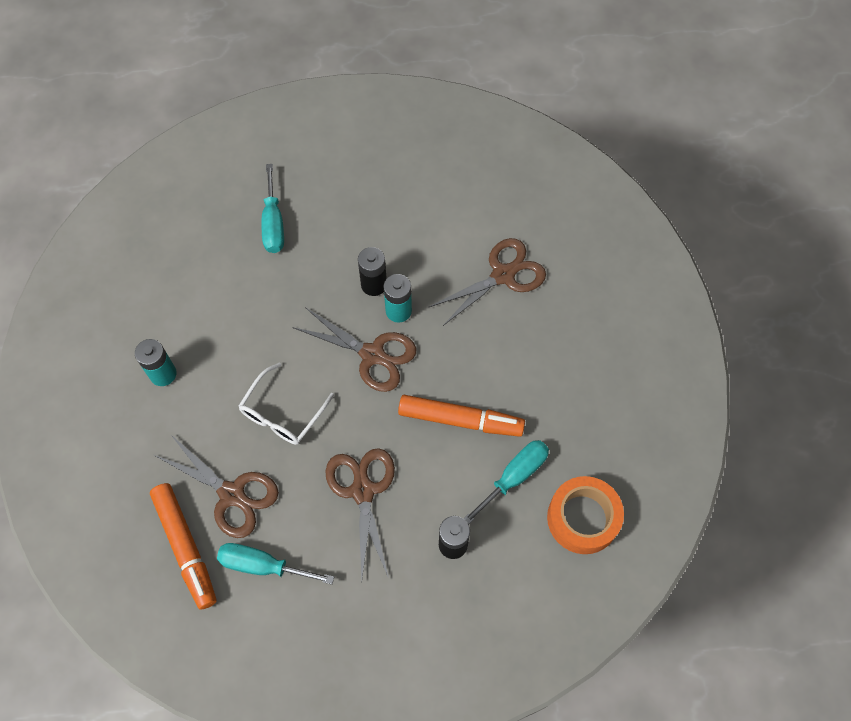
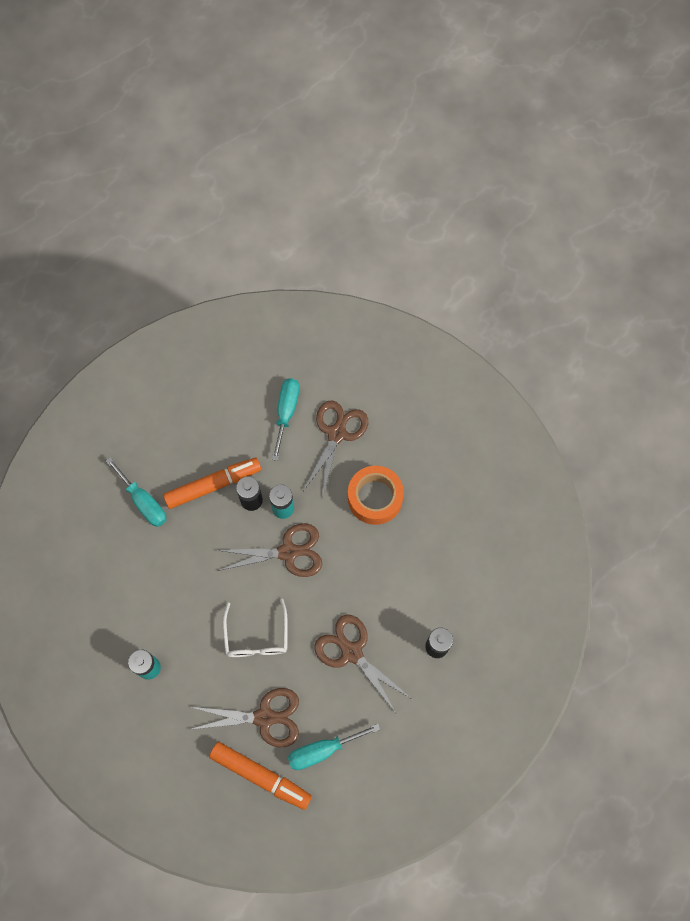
camera: 35 degrees left, 5 degrees up
orange marker [398,395,525,437] -> orange marker moved to [163,458,261,509]
turquoise screwdriver [463,440,549,524] -> turquoise screwdriver moved to [272,378,299,461]
orange tape [547,476,624,554] -> orange tape moved to [348,466,404,525]

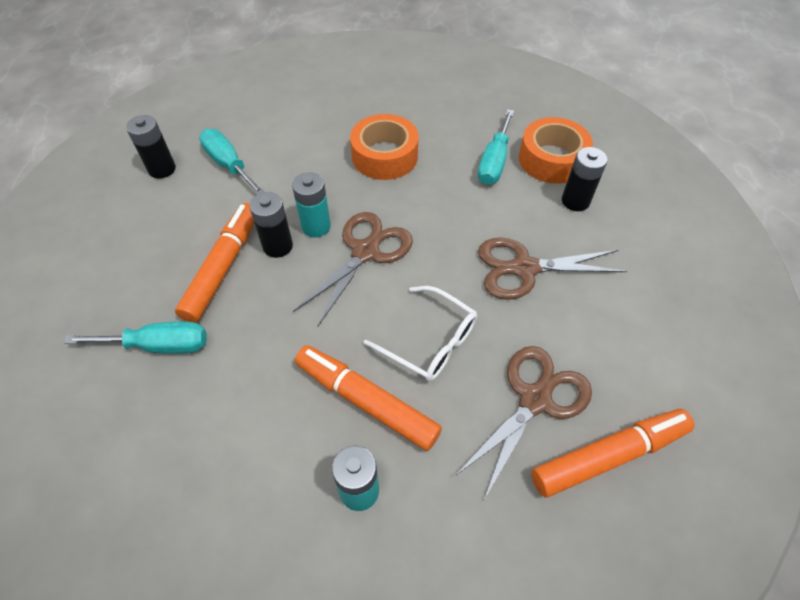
camera: 50 degrees left, 15 degrees down
turquoise screwdriver [288,724,380,770] -> turquoise screwdriver moved to [478,109,514,185]
brown scissors [303,400,368,498] -> none
none -> black battery [126,115,176,178]
none -> orange marker [295,345,442,451]
none -> orange tape [519,117,593,184]

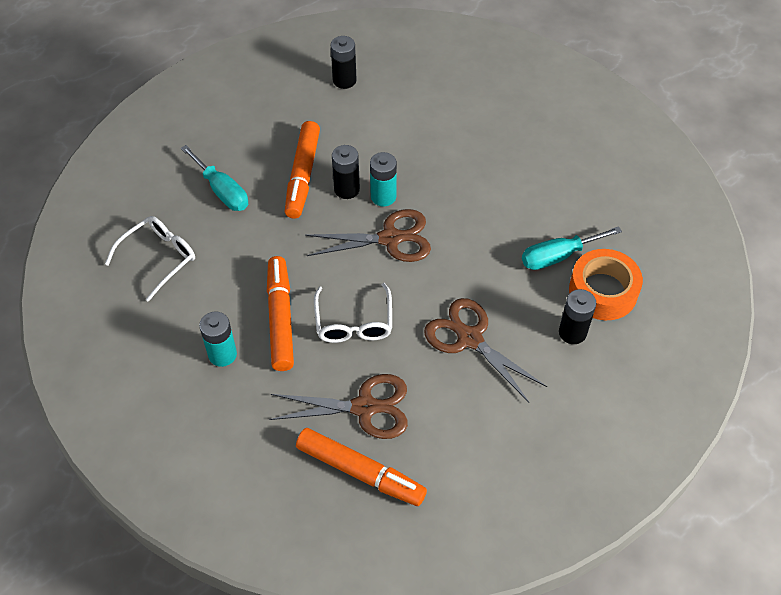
camera: 50 degrees right, 0 degrees up
orange marker [175,203,254,323] -> orange marker turned 120 degrees clockwise [285,121,320,219]
turquoise screwdriver [199,129,265,195] -> none
orange tape [350,114,418,180] -> none
none -> white glasses [105,216,195,302]

